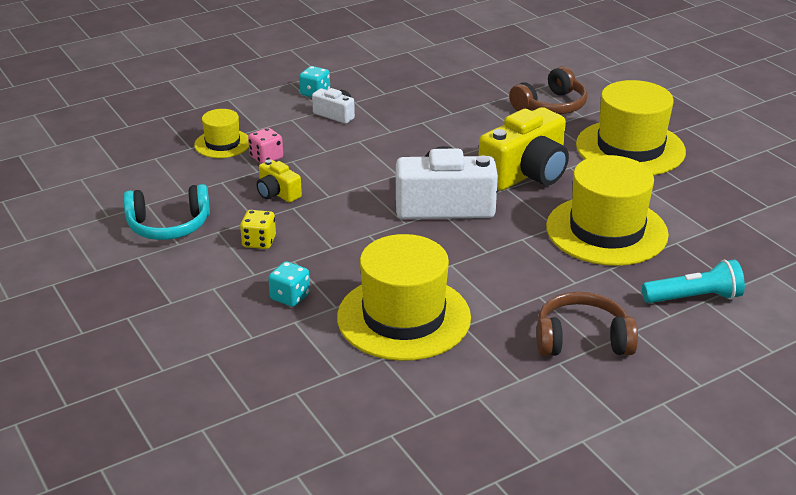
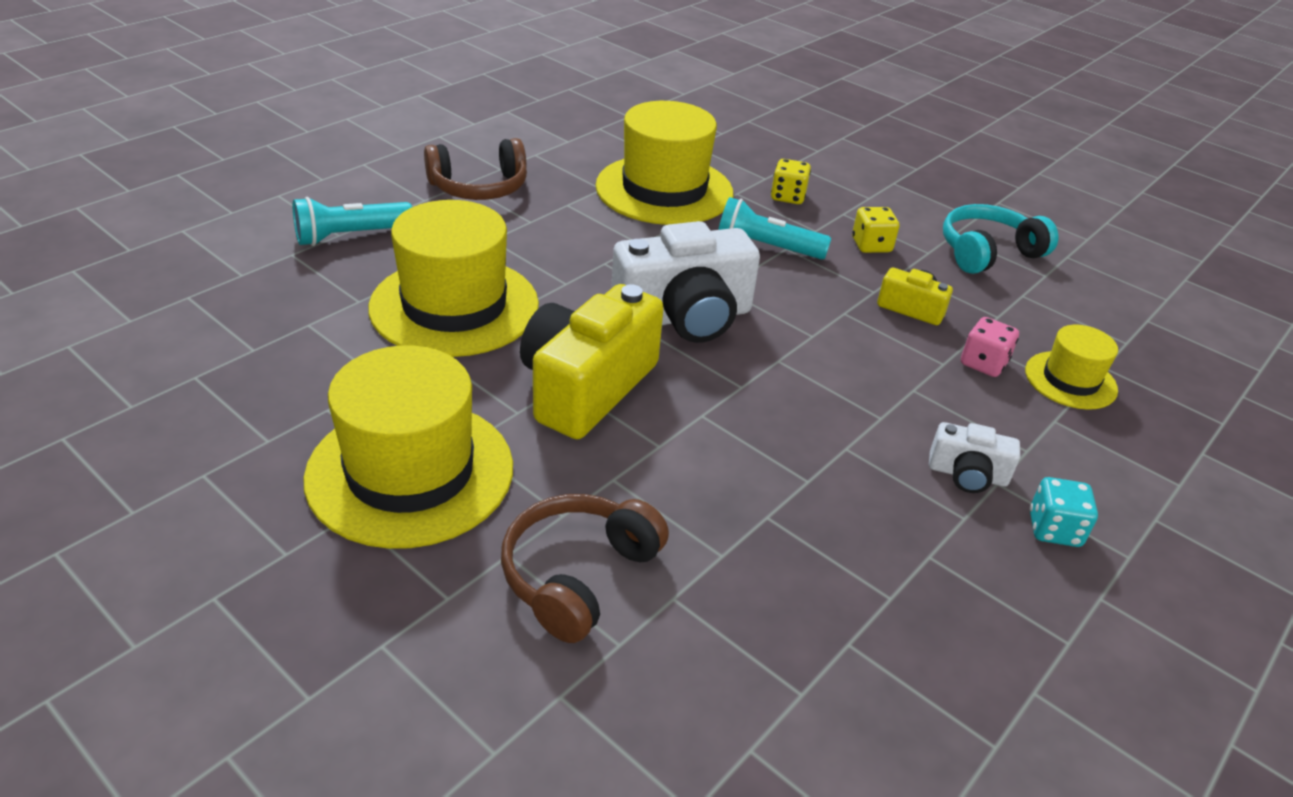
camera: 160 degrees right, 5 degrees up
turquoise dice [268,261,310,307] -> yellow dice [771,159,811,204]
none -> turquoise flashlight [718,197,831,260]

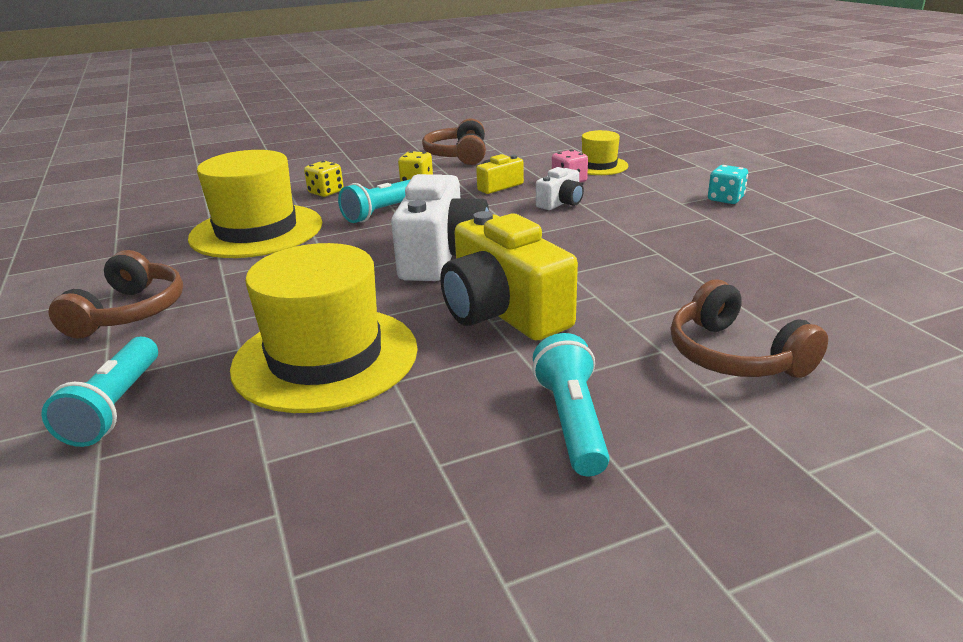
camera: 60 degrees left, 10 degrees down
yellow hat [303,345,513,549] -> turquoise flashlight [532,333,610,476]
white camera [929,422,1020,493] -> white camera moved to [536,167,584,210]
turquoise headphones [943,204,1059,274] -> brown headphones [422,118,486,165]

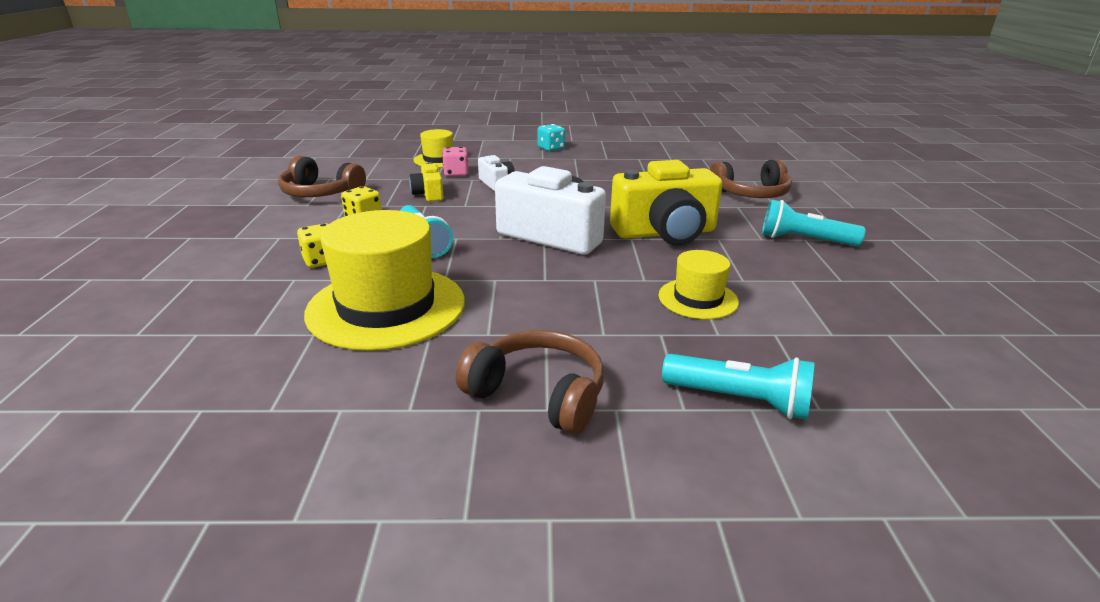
camera: 70 degrees left, 0 degrees up
yellow hat [230,243,418,413] -> yellow hat [658,250,739,319], size x0.52

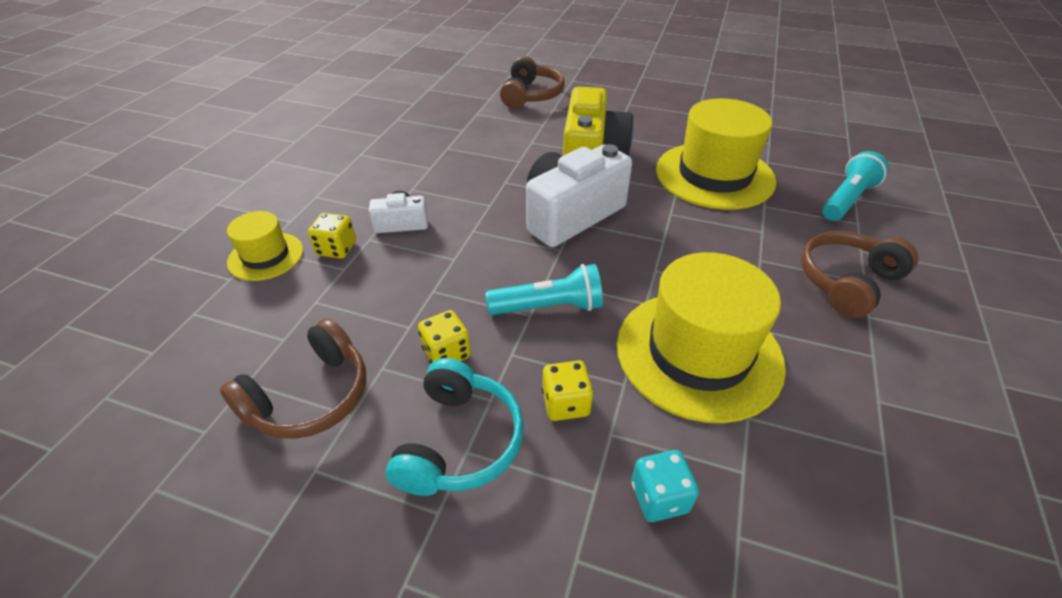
camera: 70 degrees left, 15 degrees up
yellow camera [409,162,443,202] -> none
pink dice [442,147,468,176] -> yellow dice [308,213,356,259]
turquoise dice [538,124,565,151] -> turquoise dice moved to [631,450,699,522]
yellow hat [658,250,739,319] -> yellow hat [656,98,776,210], size x1.91
turquoise flashlight [762,199,865,246] -> none
none -> turquoise headphones [386,358,524,496]

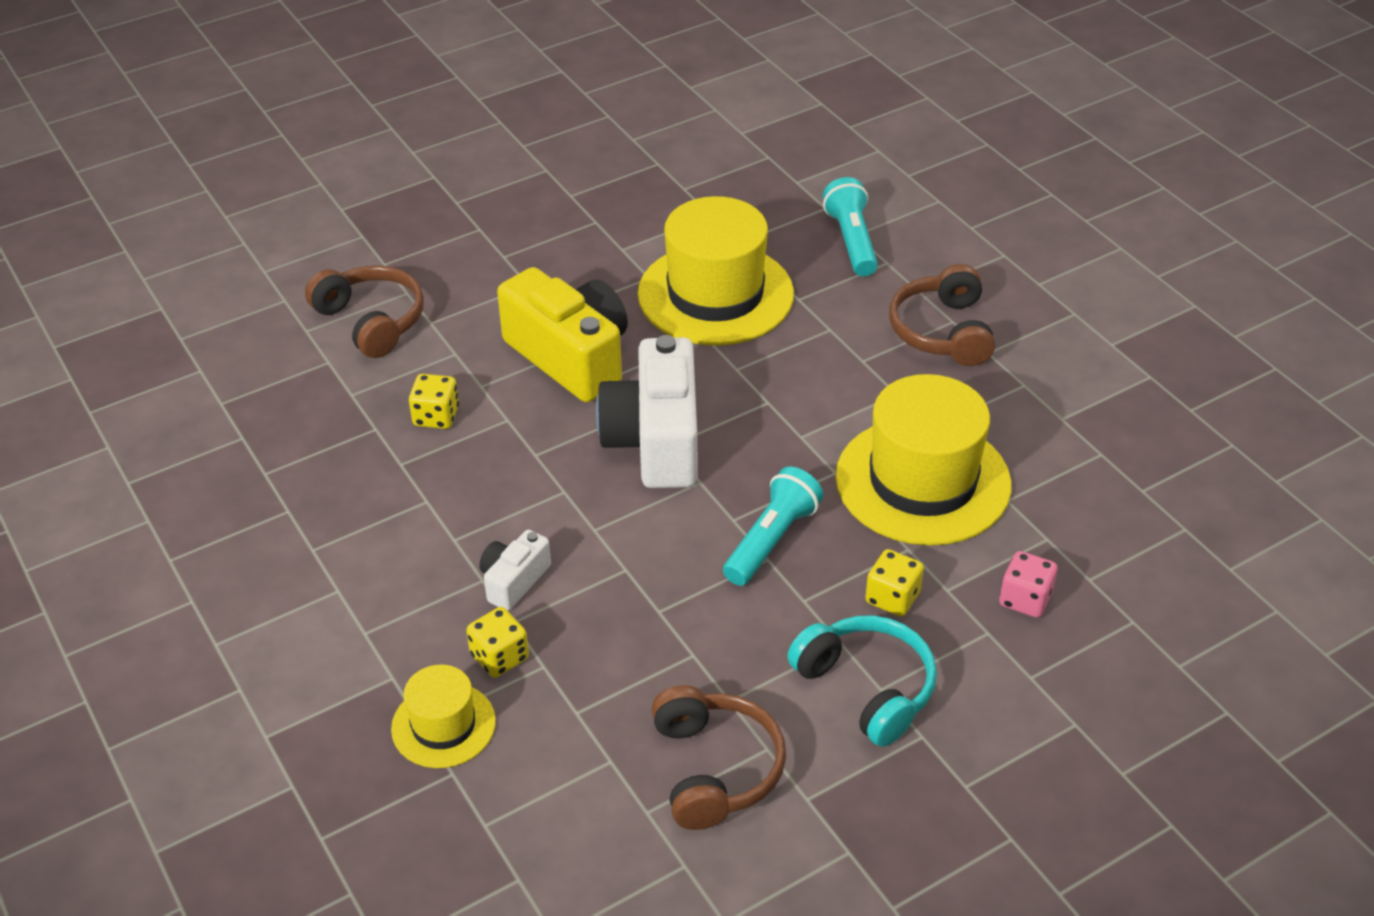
camera: 50 degrees left, 0 degrees up
yellow dice [418,310,471,364] -> yellow dice moved to [409,374,459,429]
turquoise dice [631,450,699,522] -> pink dice [999,551,1058,618]

